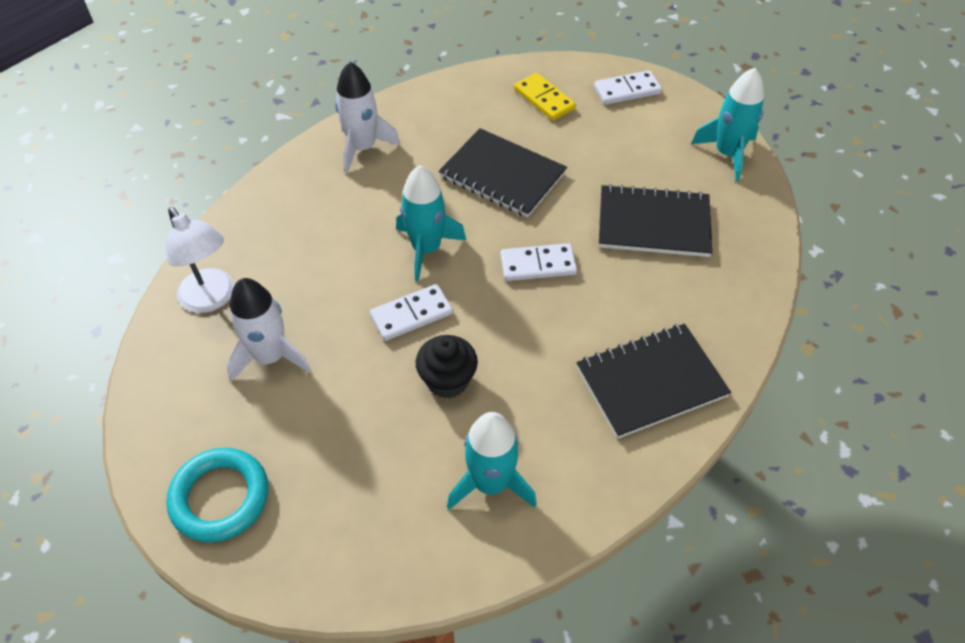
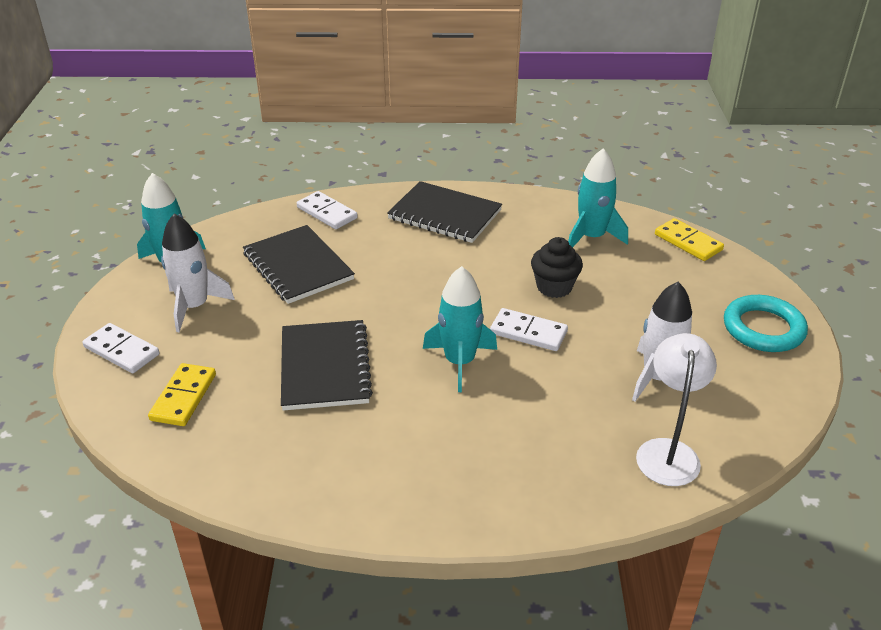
camera: 130 degrees left, 15 degrees down
white rocket [335,62,401,173] -> white rocket moved to [161,213,235,332]
white domino [500,243,577,281] -> white domino moved to [297,191,358,229]
none -> yellow domino [655,218,724,261]

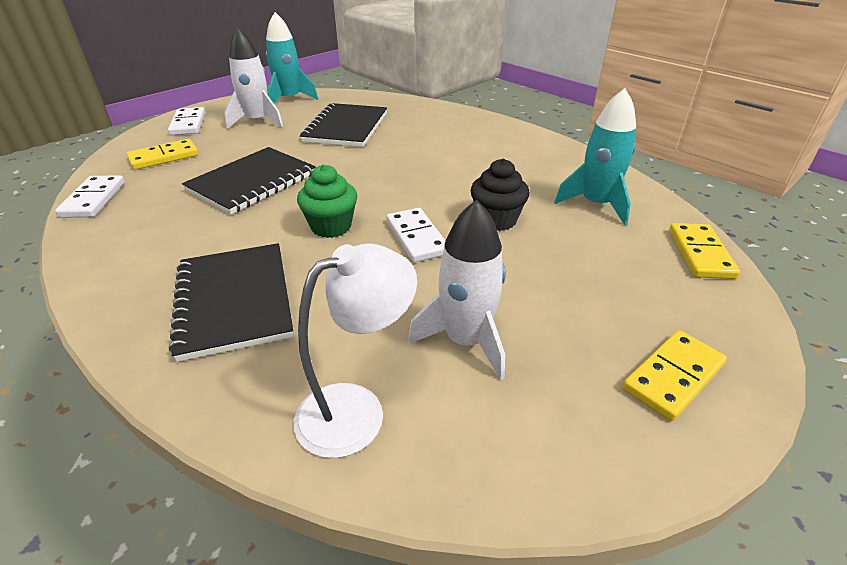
camera: 45 degrees right, 0 degrees up
white domino [297,191,358,229] -> white domino moved to [55,175,125,218]
black notebook [387,181,502,243] -> black notebook moved to [169,243,294,362]
turquoise rocket [423,266,497,392] -> green cupcake [297,164,357,238]
turquoise ring [724,295,808,352] -> yellow domino [622,330,727,421]

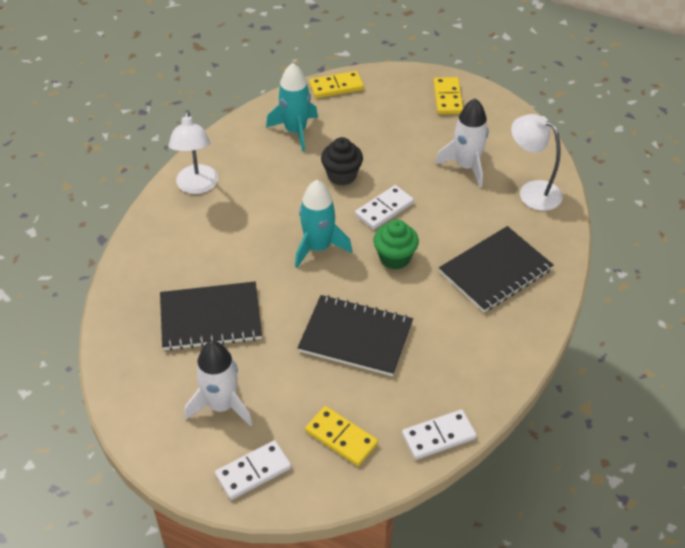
camera: 110 degrees left, 10 degrees up
turquoise rocket [266,12,318,104] -> turquoise rocket moved to [295,180,352,268]
yellow domino [622,330,727,421] -> yellow domino turned 60 degrees clockwise [433,77,463,114]
none -> white lamp [169,110,218,194]

